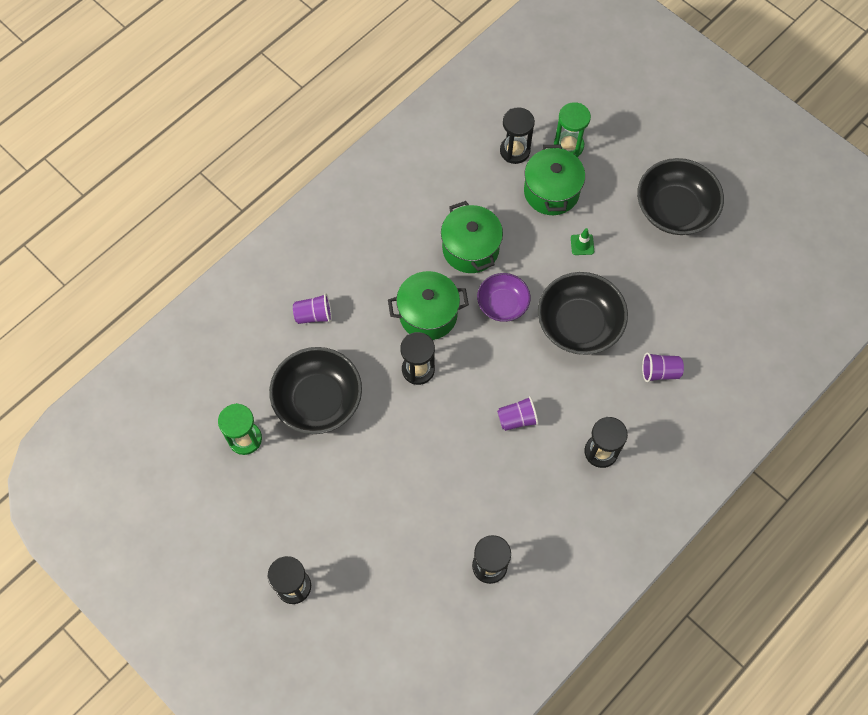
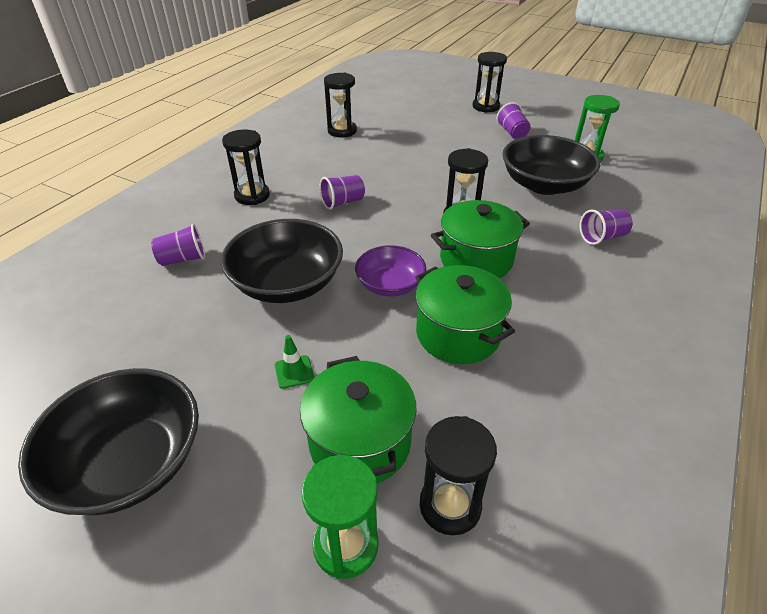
camera: 165 degrees right, 25 degrees down
none -> purple cup [497,102,530,139]

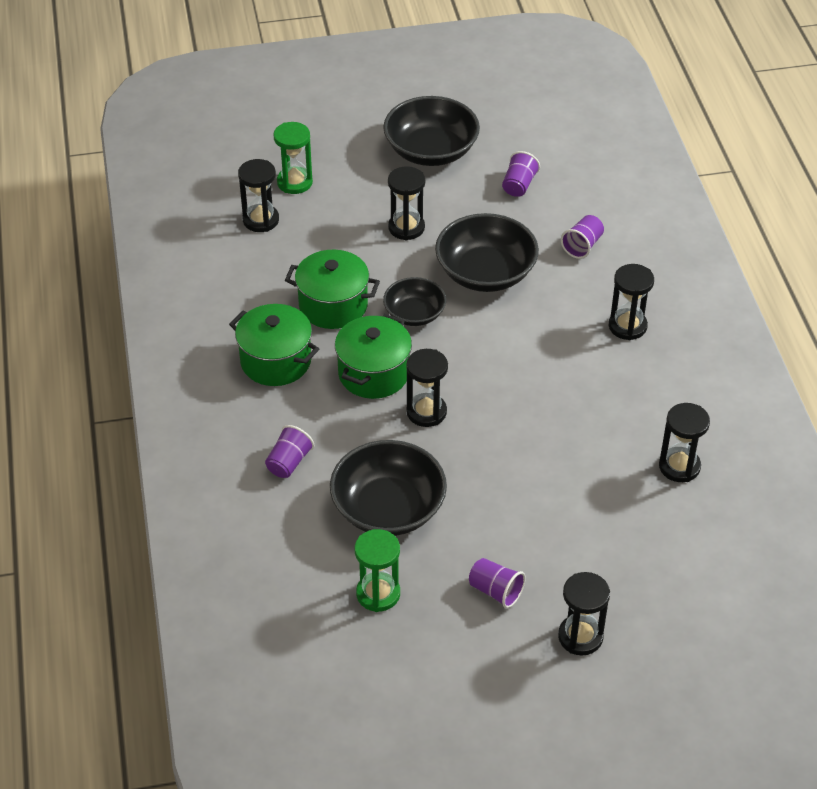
camera: 140 degrees right, 5 degrees up
green traffic cone [274,335,314,389] -> black hourglass [388,166,425,240]
green pot [300,356,417,483] -> green pot moved to [229,304,319,386]
purple cup [320,175,365,210] -> purple cup moved to [502,151,540,197]
purple bowl [355,245,426,296] -> black bowl [383,277,446,326]

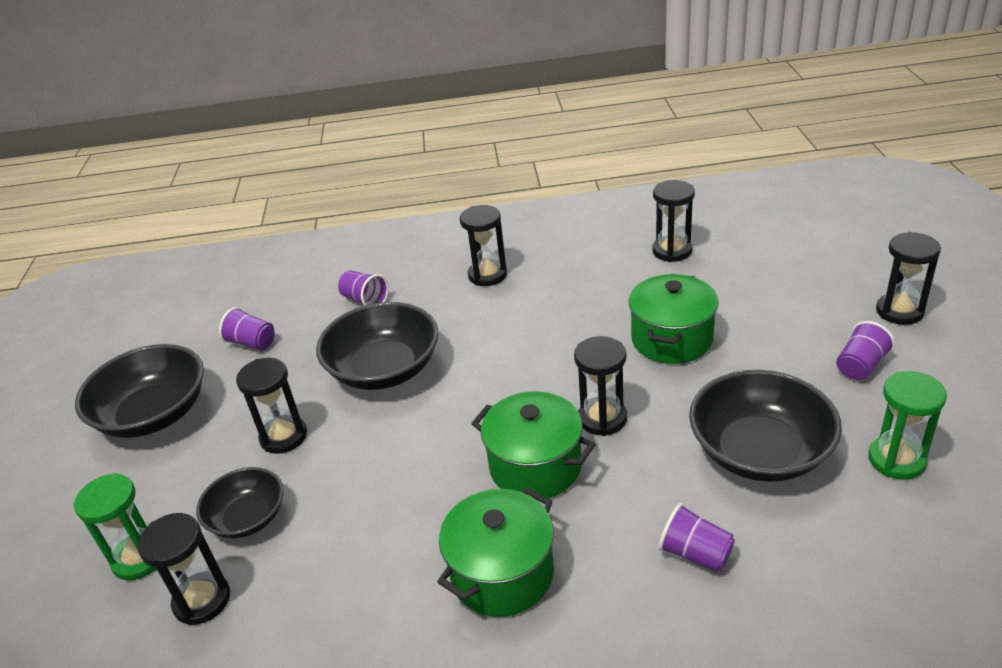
camera: 80 degrees left, 10 degrees down
green pot [285,250,380,329] -> green pot moved to [628,274,719,364]
black bowl [383,277,446,326] -> black bowl moved to [196,467,284,538]

